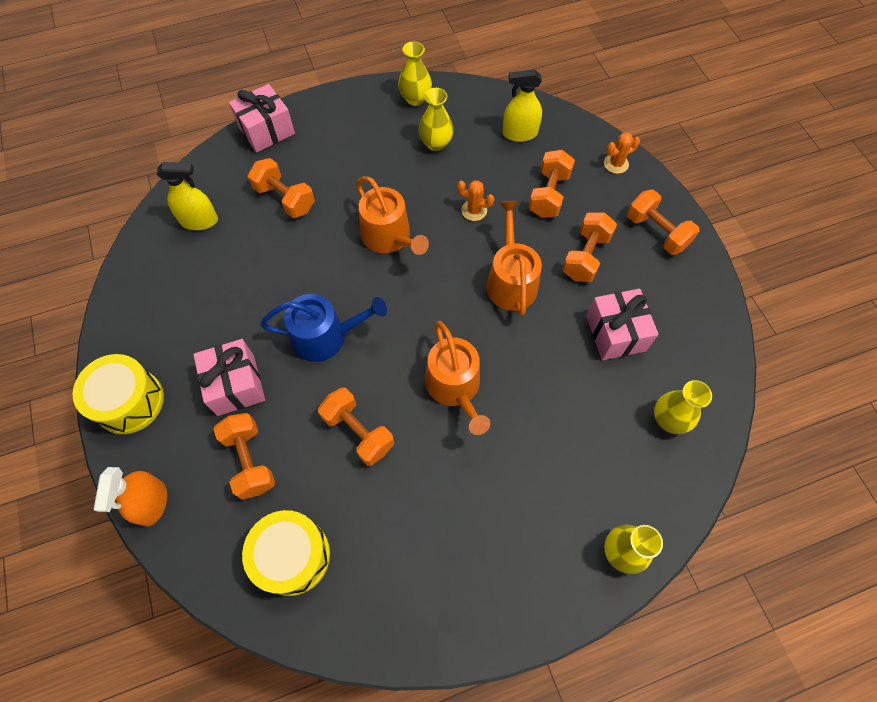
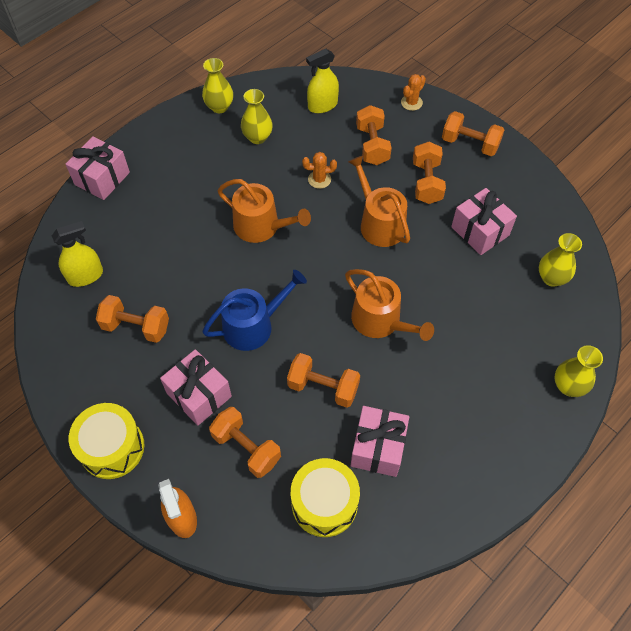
camera: 25 degrees left, 5 degrees down
orange dumbbell [248,158,315,218] -> orange dumbbell moved to [96,295,169,343]
none -> pink gift [351,406,409,477]

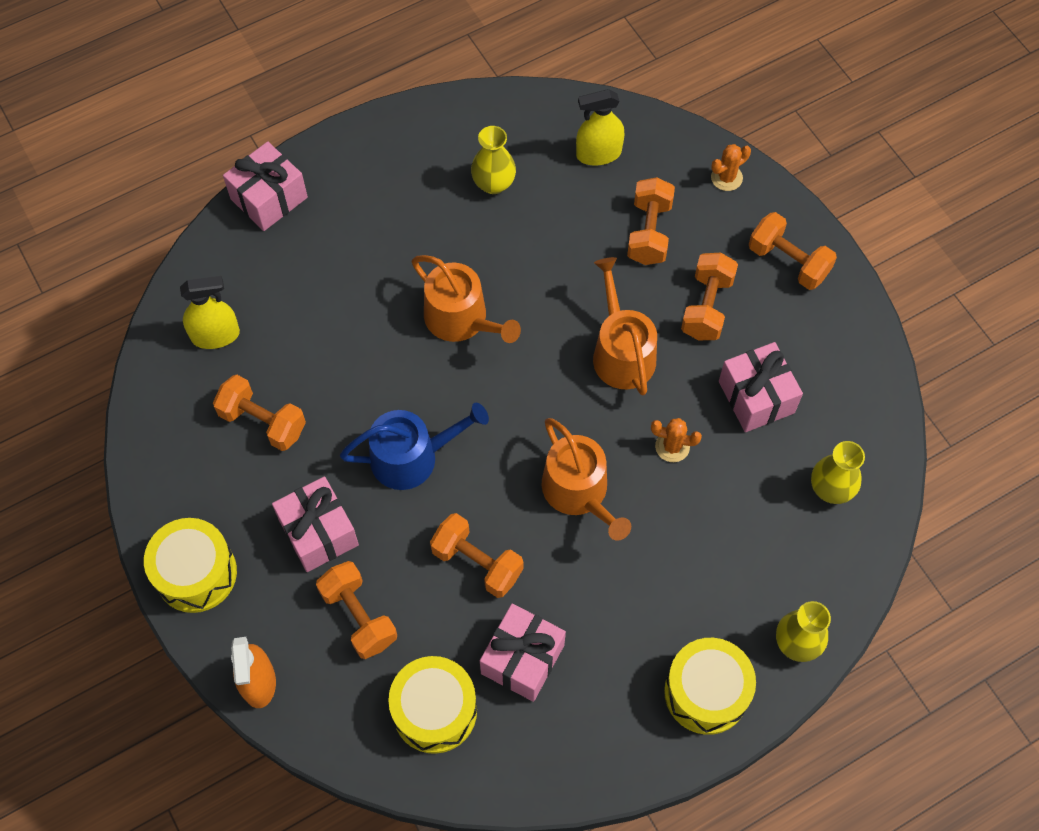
camera: 15 degrees right, 5 degrees up
yellow vase [202,58,233,113] -> none
orange cactus [302,152,337,189] -> orange cactus moved to [651,418,702,462]
none -> yellow drum [664,638,756,735]

